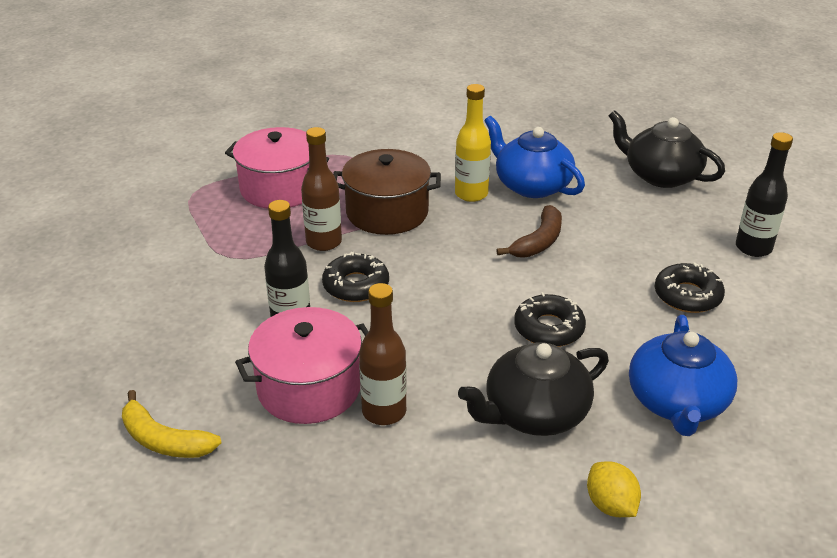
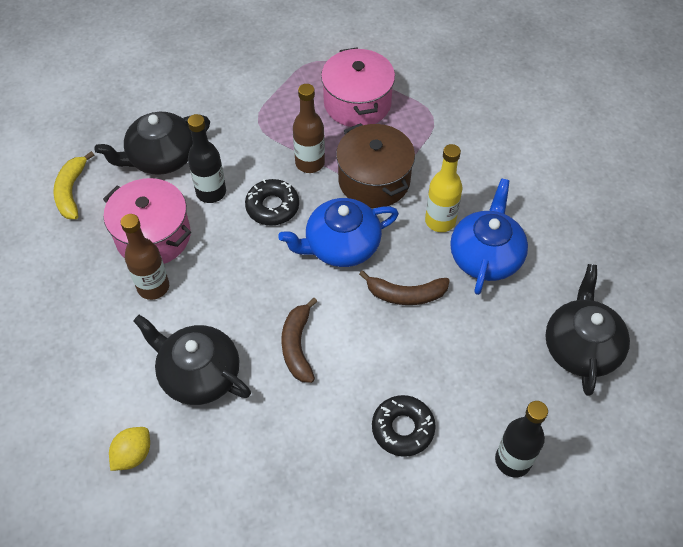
camera: 60 degrees right, 20 degrees up
black donut [514,292,586,347] -> brown banana [281,298,318,383]
blue teapot [629,315,737,436] -> blue teapot moved to [278,198,399,267]
none -> black teapot [94,112,210,175]

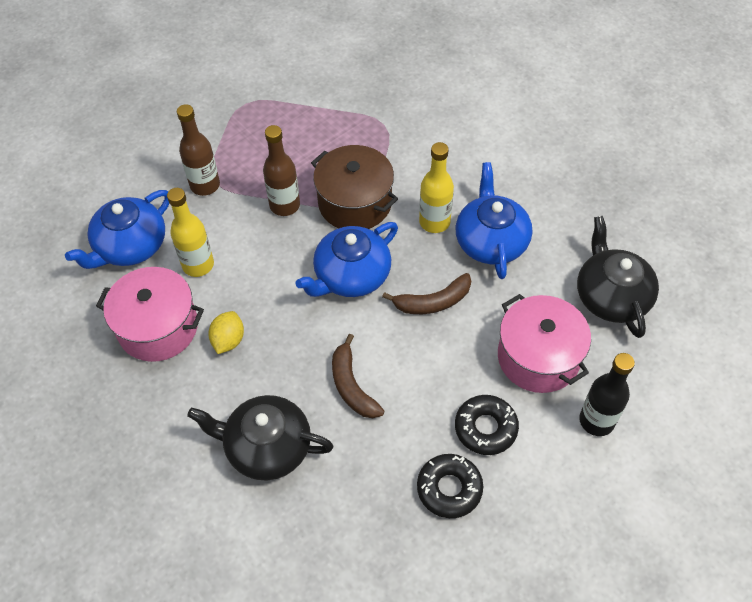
camera: 20 degrees left, 0 degrees up
yellow banana [53,151,94,219] -> none
black teapot [94,112,210,175] -> blue teapot [65,190,170,269]
yellow lemon [109,427,150,471] -> yellow lemon moved to [208,311,244,354]
brown bottle [121,214,169,300] -> brown bottle moved to [177,104,220,196]
black bottle [188,114,226,203] -> yellow bottle [167,188,214,277]
black donut [245,179,299,226] -> black donut moved to [417,454,483,518]
pink pot [321,48,395,127] -> pink pot moved to [498,294,591,393]

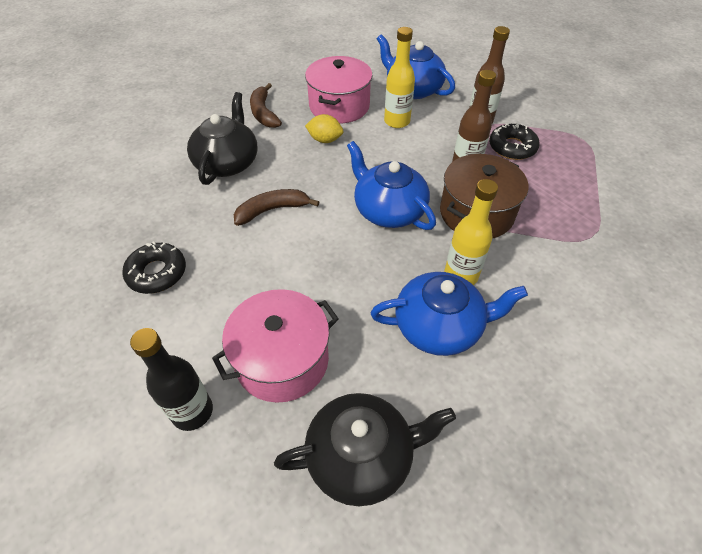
camera: 90 degrees right, 5 degrees down
brown banana [382,273,471,314] -> brown banana moved to [250,83,282,128]
black donut [455,395,519,455] -> black donut moved to [489,123,540,160]

